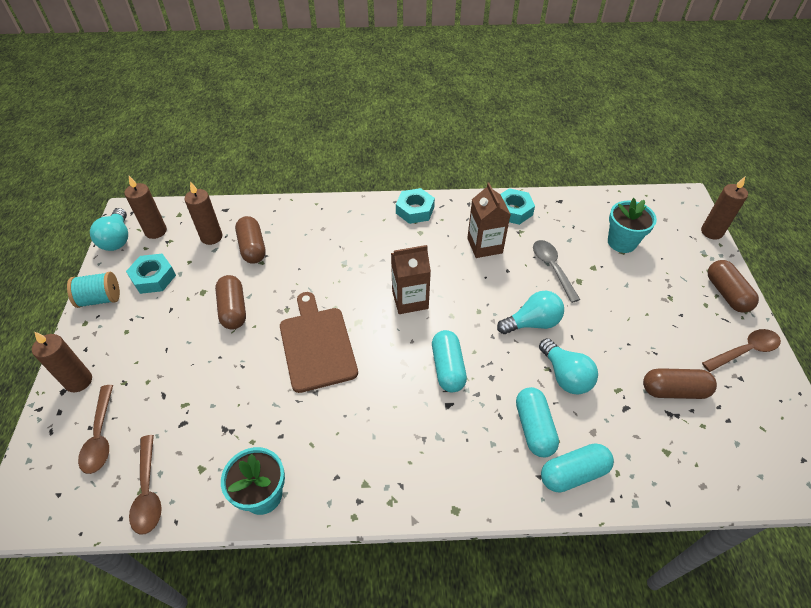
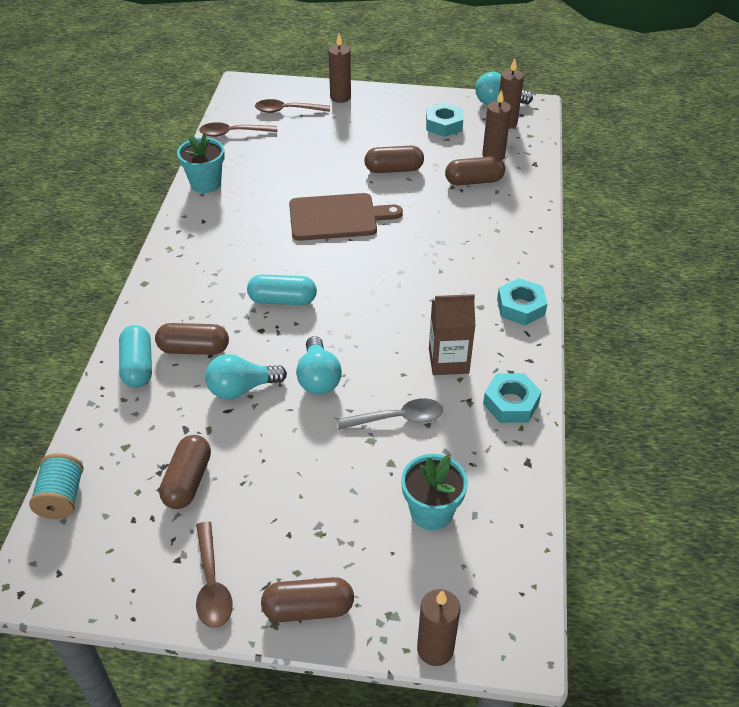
camera: 100 degrees right, 5 degrees down
turquoise spool [67,272,120,308] -> turquoise spool moved to [29,453,83,519]
brown carton [391,245,431,314] -> none
turquoise capsule [516,387,559,457] -> brown capsule [155,323,229,355]

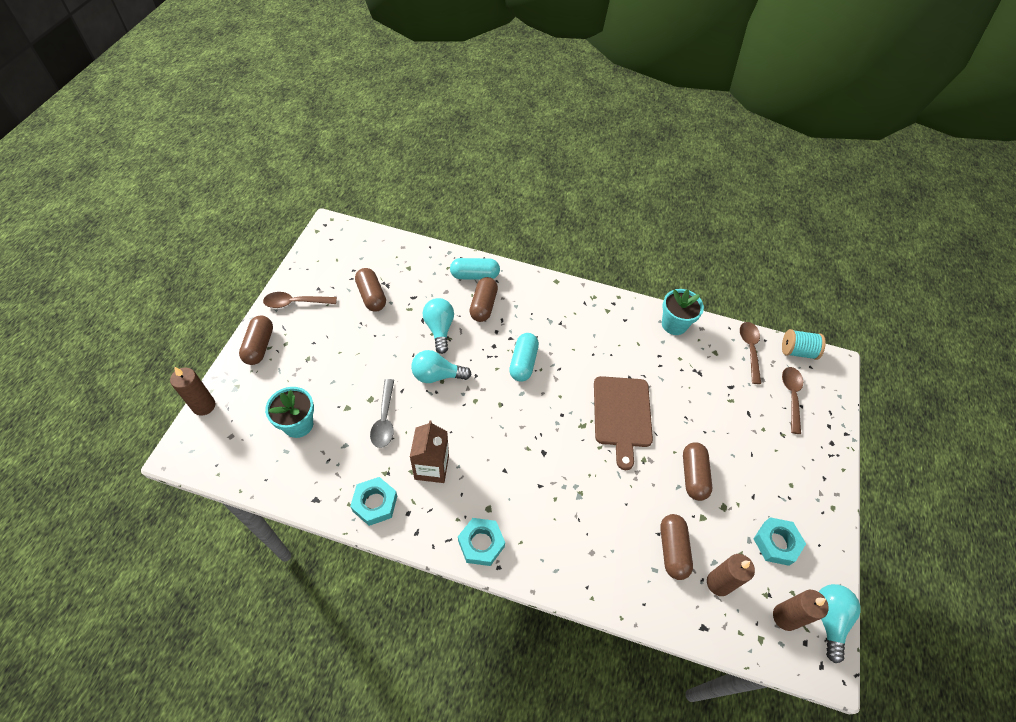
camera: 95 degrees right, 10 degrees up
turquoise spool [29,453,83,519] -> turquoise spool moved to [782,329,826,360]
brown capsule [159,435,211,509] -> brown capsule turned 45 degrees clockwise [355,268,386,312]
brown candle [329,34,351,103] -> none

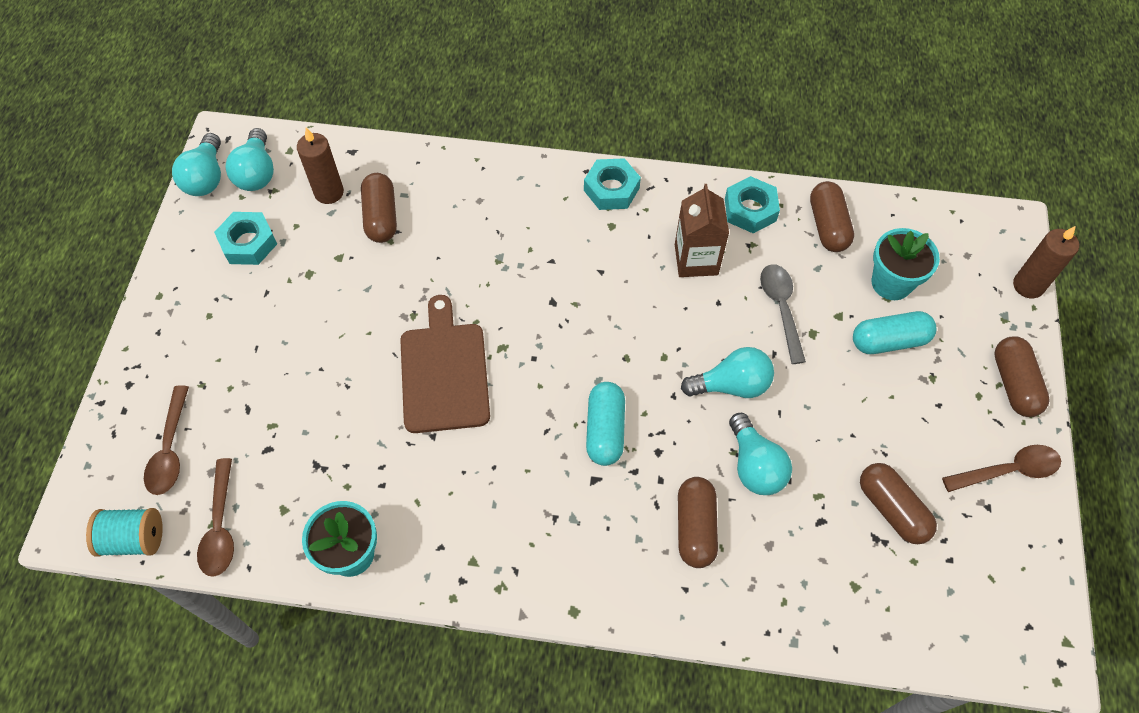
camera: 175 degrees right, 5 degrees up
turquoise capsule [450,258,500,280] -> turquoise capsule moved to [853,311,936,354]
brown capsule [683,442,712,501] -> brown capsule moved to [810,181,854,252]
brown candle [773,590,829,631] -> turquoise light bulb [225,128,274,191]

